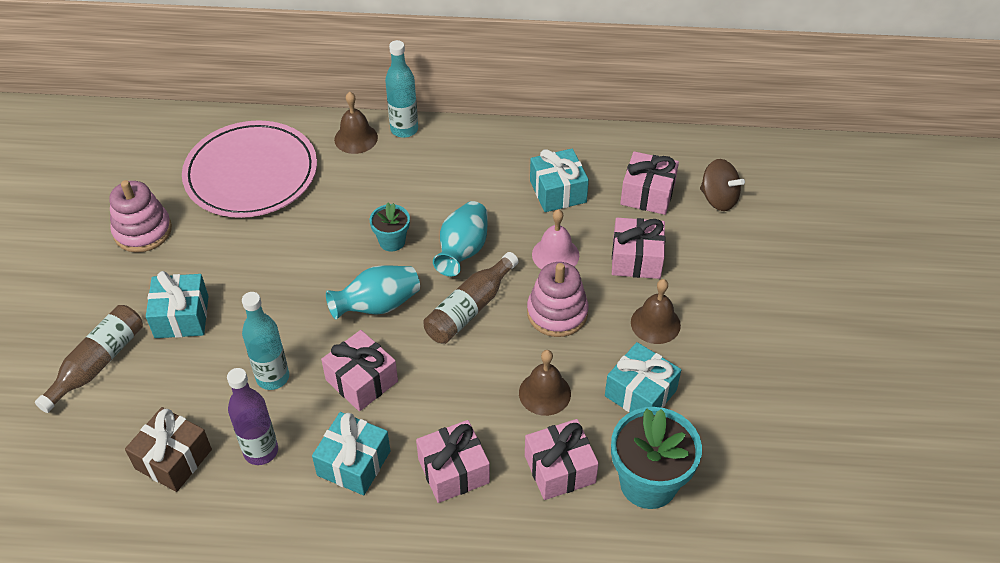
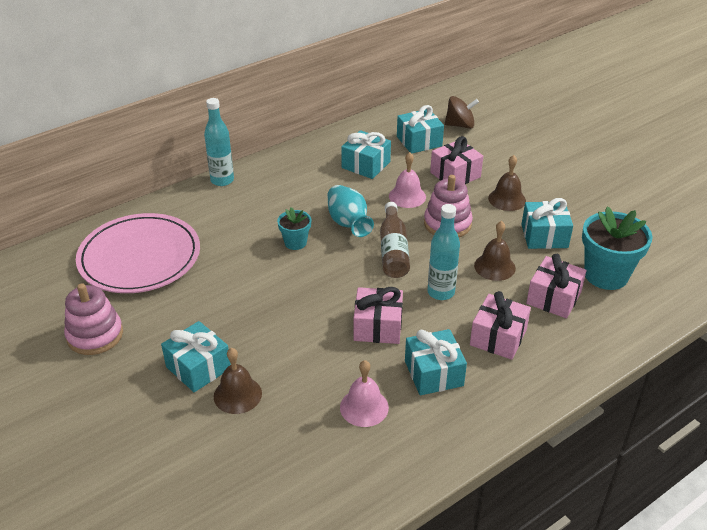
camera: 40 degrees left, 10 degrees down
brown bottle [35,305,143,413] -> none
brown gift [125,407,212,492] -> none
purple bottle [227,368,278,465] -> pink bell [340,360,389,427]
turquoise bottle [242,292,289,390] -> turquoise bottle moved to [427,204,460,300]
turquoise vase [326,266,420,319] -> none
brown bell [334,92,378,154] -> brown bell moved to [214,348,262,414]
pink gift [620,151,679,215] -> turquoise gift [397,105,444,154]

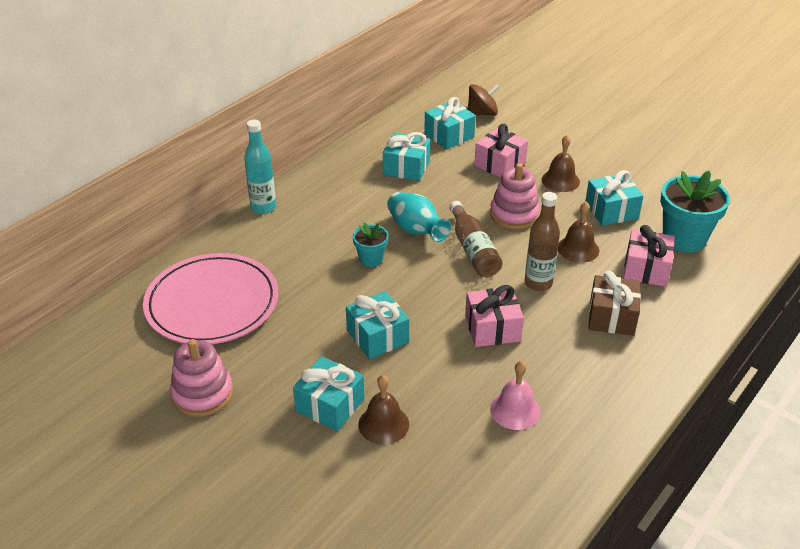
camera: 15 degrees left, 0 degrees up
pink bell [389,152,426,208] -> none
turquoise gift [405,329,467,395] -> turquoise gift moved to [346,291,409,359]
turquoise bottle [427,204,460,300] -> brown bottle [525,192,560,291]
pink gift [470,291,531,360] -> brown gift [588,271,641,336]

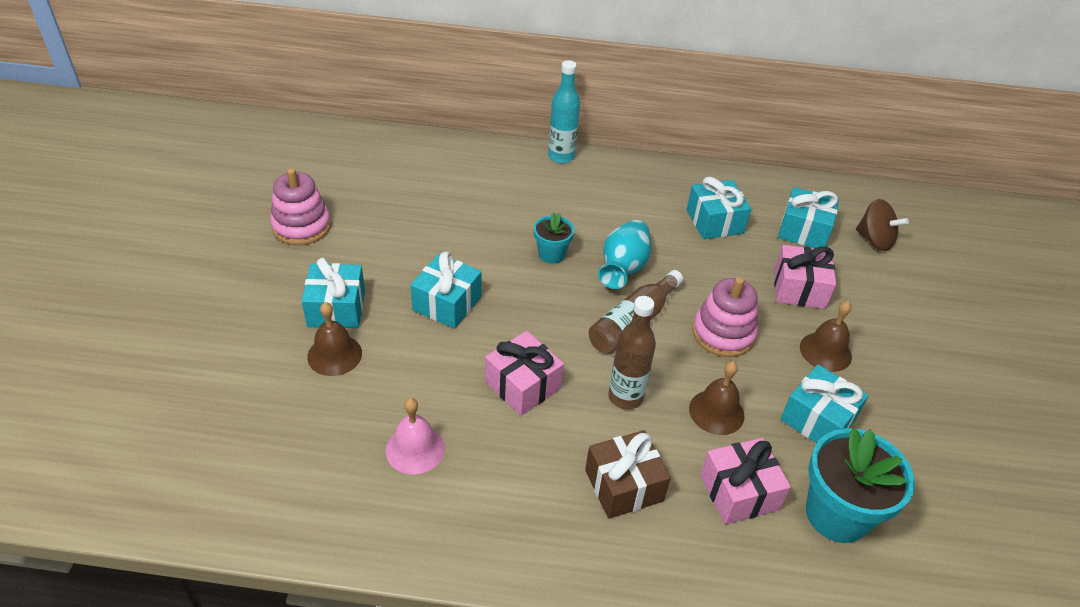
camera: 55 degrees right, 5 degrees up
pink plate [143,253,278,344] -> none

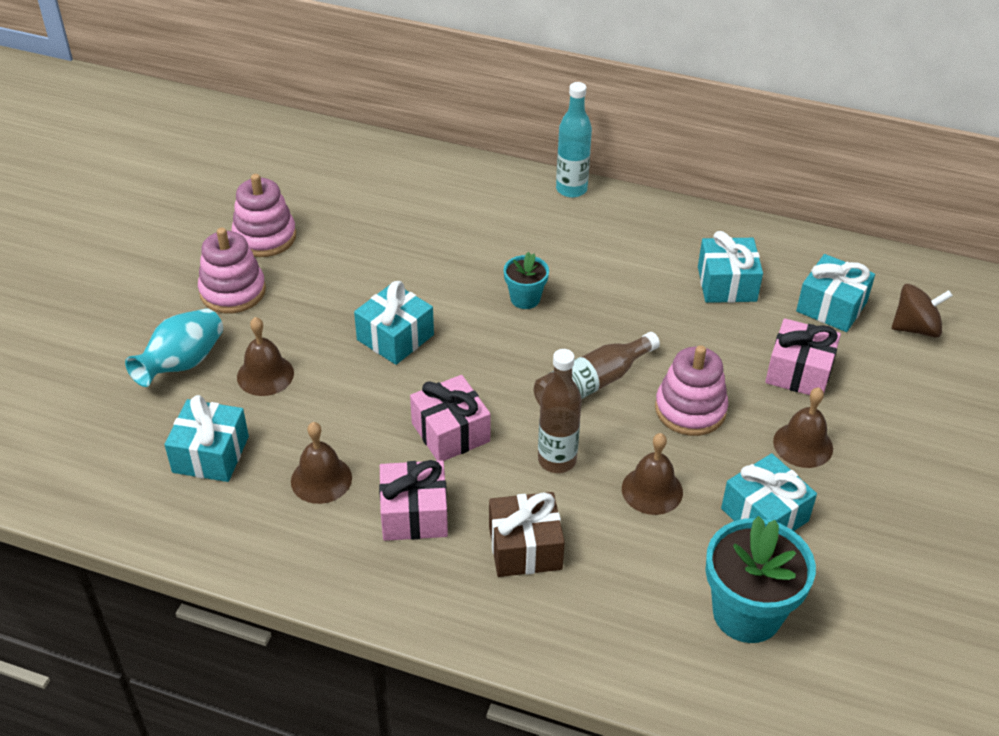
camera: 15 degrees right, 0 degrees up
turquoise gift [302,258,365,328] -> turquoise gift moved to [165,395,249,482]
pink bell [386,398,445,475] -> brown bell [291,422,352,504]
turquoise vase [598,220,651,289] -> turquoise vase moved to [125,308,223,387]
pink gift [700,438,791,524] -> pink gift moved to [379,460,448,541]
brown spinning top [856,199,909,251] -> brown spinning top turned 60 degrees counterclockwise [892,284,953,338]
none -> pink stacking toy [198,228,266,313]

